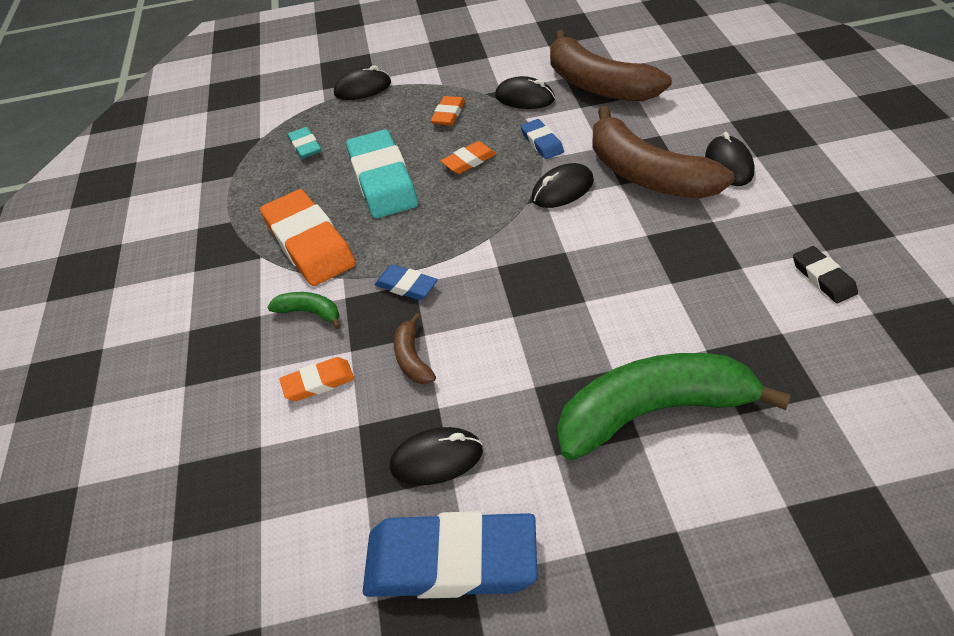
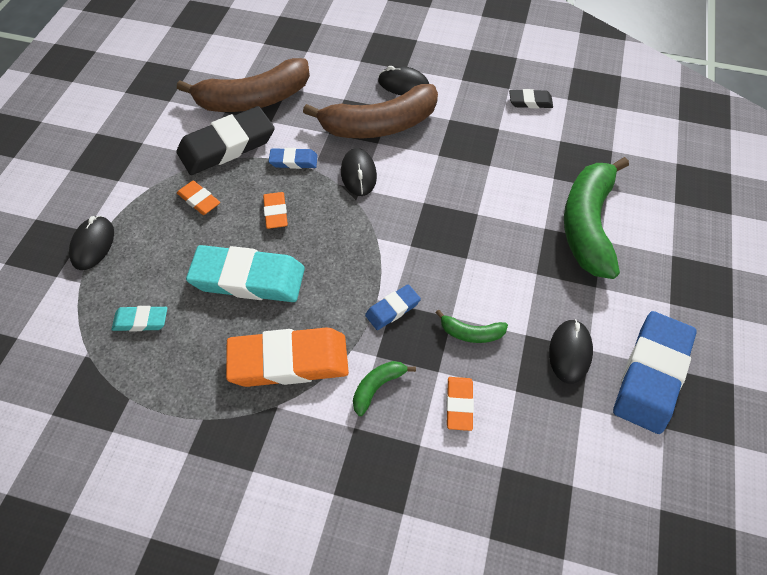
camera: 70 degrees left, 10 degrees up
brown banana [394,313,436,384] -> green banana [435,310,508,343]
black mouse [495,76,555,109] -> black eraser [176,106,275,175]

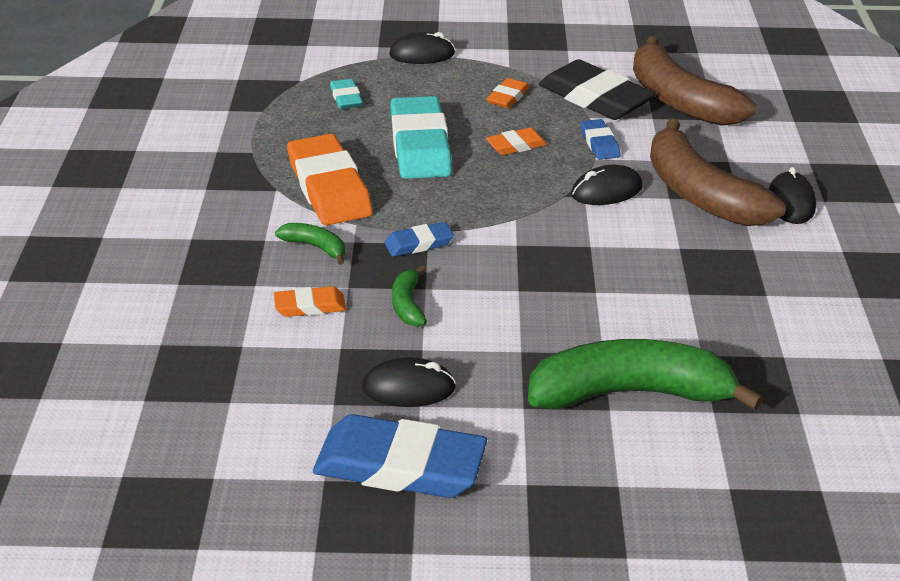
camera: 75 degrees right, 20 degrees down
blue eraser [365,284,421,330] -> blue eraser turned 60 degrees counterclockwise [384,222,454,257]
black eraser [509,89,553,108] -> none

